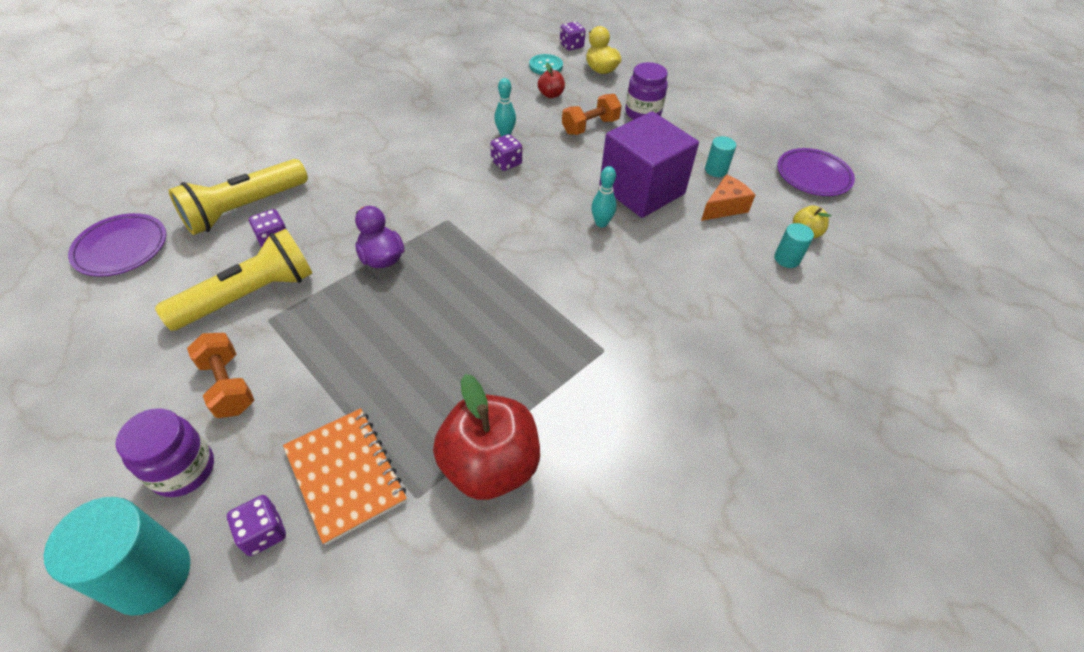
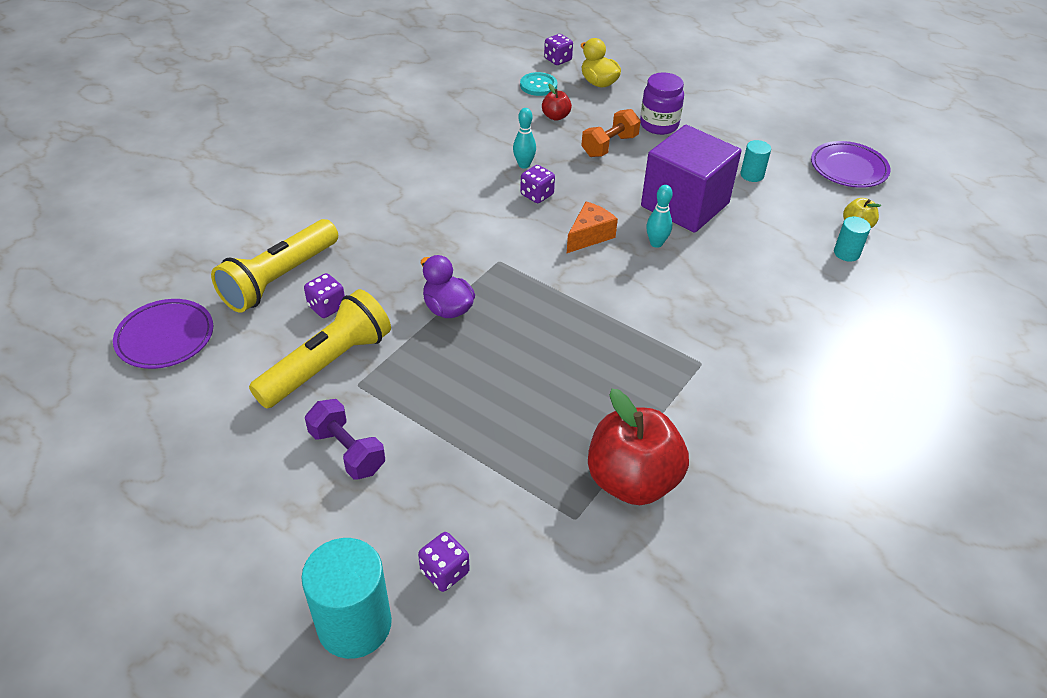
camera: 10 degrees left, 5 degrees down
purple jar [115,408,214,497] -> none
orange dumbbell [187,333,254,418] -> purple dumbbell [305,399,385,480]
orange notebook [283,408,407,545] -> none
orange cheese [701,174,755,221] -> orange cheese moved to [567,202,618,253]

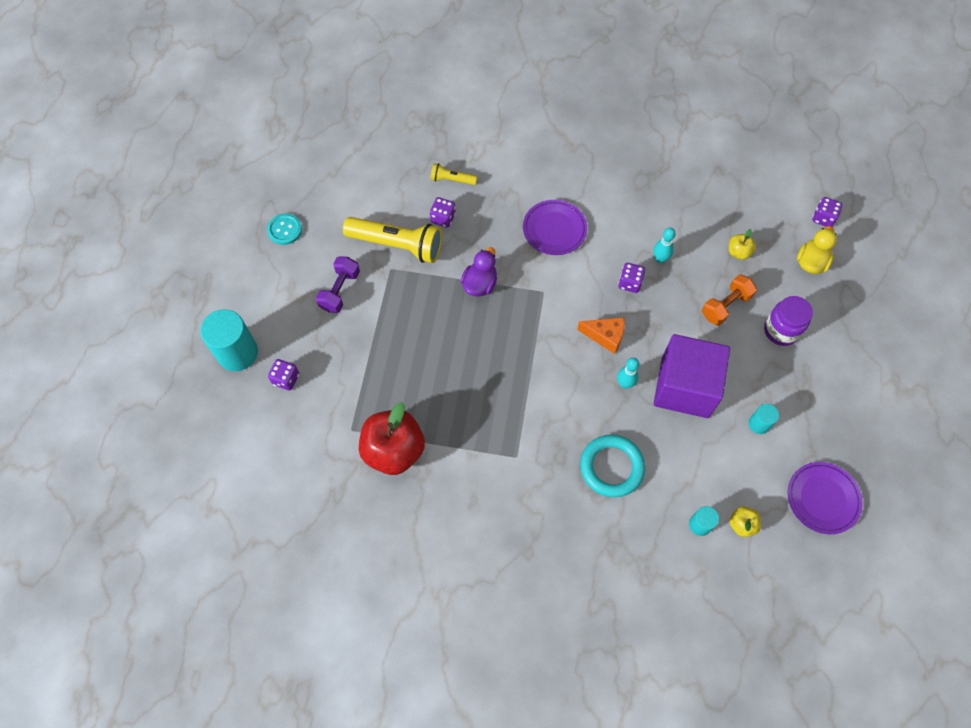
camera: 65 degrees right, 20 degrees up
purple plate [113,299,213,369] -> purple plate moved to [523,200,587,255]
yellow flashlight [211,219,338,313] -> yellow flashlight [431,163,477,185], size x0.49
turquoise button [520,72,557,96] -> turquoise button moved to [267,213,302,245]
red apple [542,84,572,121] -> yellow apple [729,229,756,260]
orange dumbbell [581,109,641,157] -> orange dumbbell turned 60 degrees counterclockwise [702,274,757,326]
none -> turquoise ring [580,435,645,497]

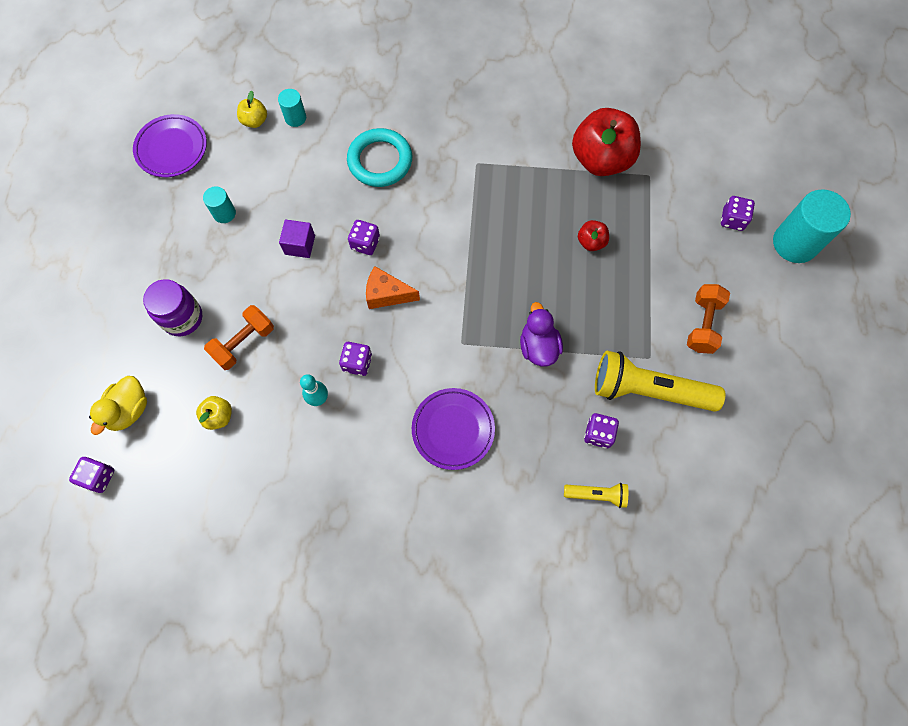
camera: 175 degrees right, 5 degrees up
turquoise button [267,213,302,245] -> none
purple dumbbell [316,257,360,313] -> orange dumbbell [687,284,730,354]
purple duck [461,247,497,296] -> purple duck turned 150 degrees clockwise [520,302,563,367]
turquoise bowling pin [617,358,639,389] -> purple dice [348,220,380,255]
purple cube [654,334,730,418] -> purple cube [279,220,315,258], size x0.43
none -> red apple [578,220,609,251]

